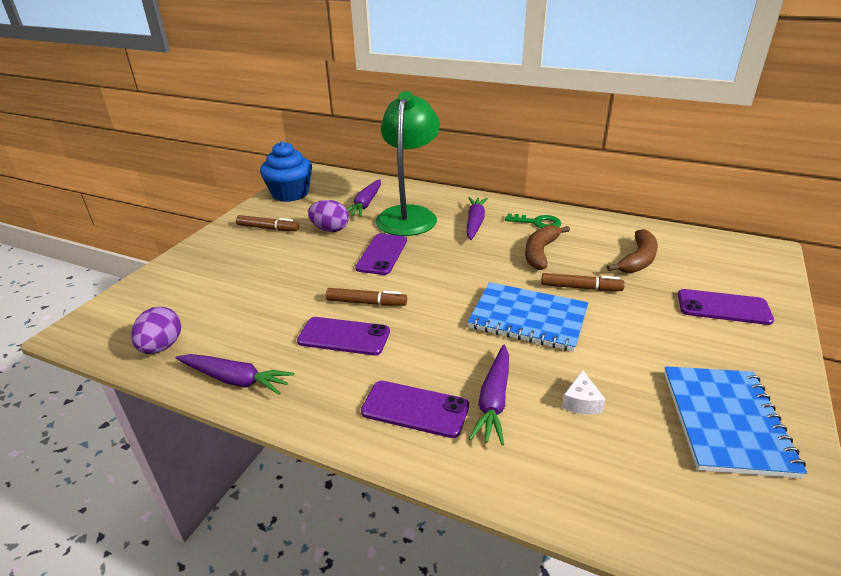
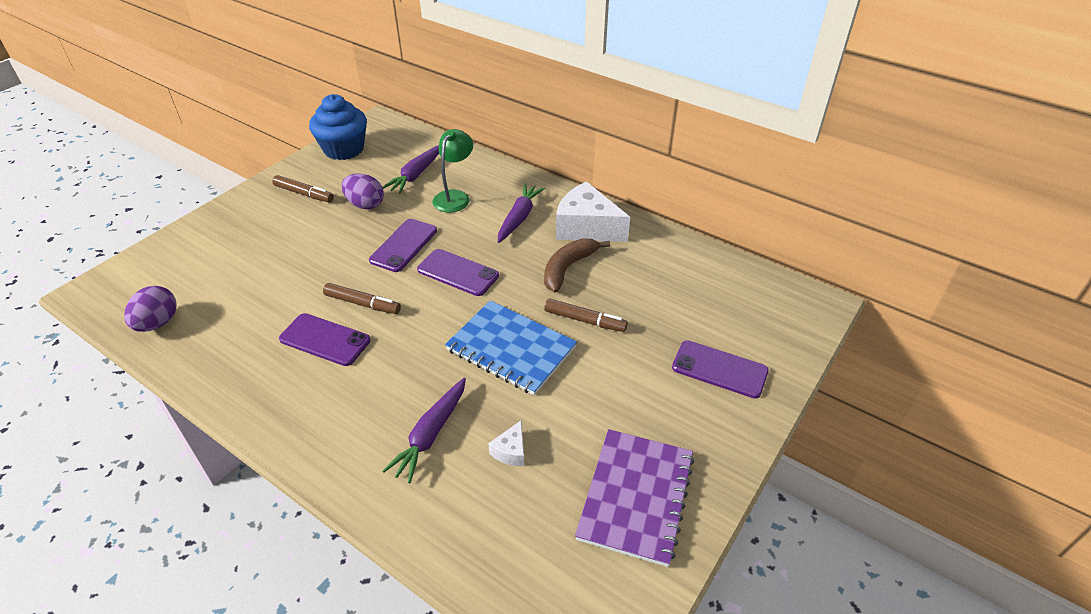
camera: 10 degrees right, 10 degrees up
purple carrot [176,354,294,395] -> none
purple phone [361,381,469,438] -> purple phone moved to [417,249,499,296]
green lamp [376,91,440,236] -> green lamp [432,129,473,212], size x0.55
green key [505,214,561,228] -> white cheese [556,181,630,242]
brown banana [607,229,658,273] -> none
blue notebook [664,366,807,478] -> purple notebook [575,429,694,567]

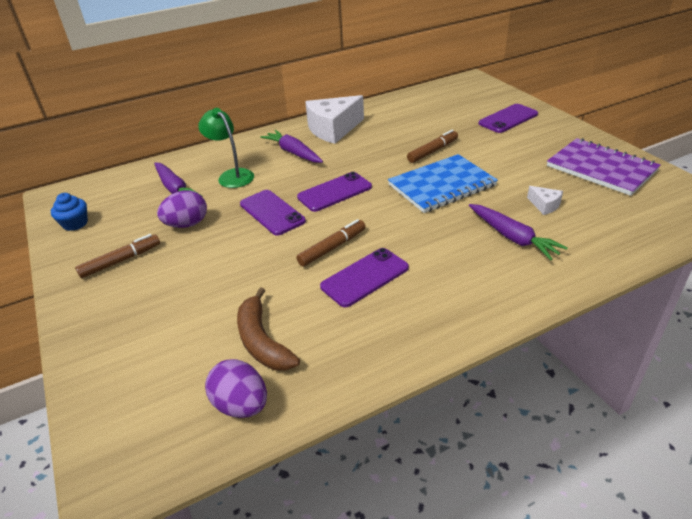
camera: 60 degrees left, 5 degrees down
blue cupcake [309,94,367,160] -> blue cupcake [51,193,88,231], size x0.53
brown banana [544,238,610,293] -> brown banana moved to [237,287,300,371]

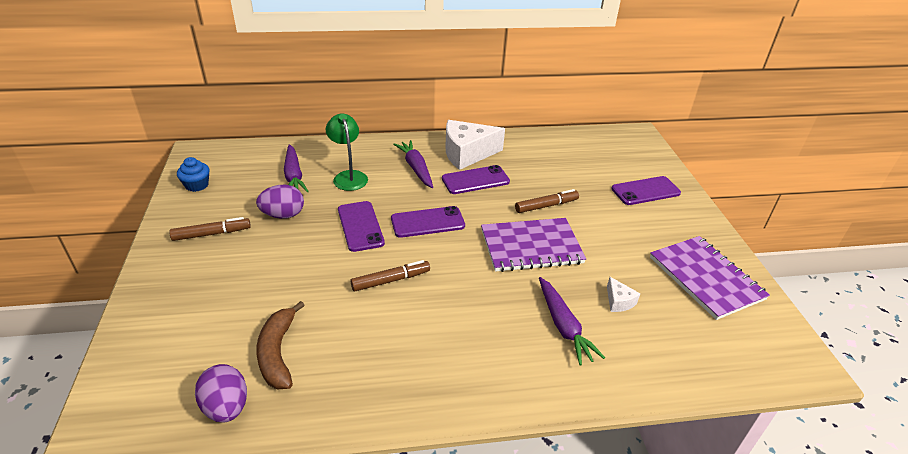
camera: 15 degrees right, 0 degrees up
purple phone [320,248,409,307] -> purple phone moved to [442,165,510,194]
blue notebook [388,154,498,213] -> purple notebook [481,218,586,272]

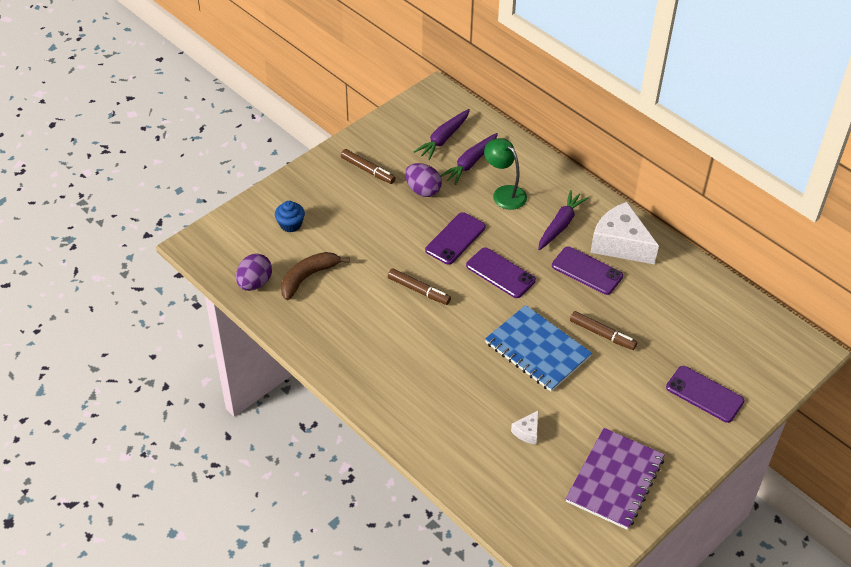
camera: 55 degrees right, 10 degrees up
blue cupcake [177,157,209,192] -> blue cupcake moved to [275,201,305,233]
green lamp [325,113,368,191] -> green lamp turned 75 degrees counterclockwise [484,138,527,210]
purple notebook [481,218,586,272] -> blue notebook [485,305,592,392]
purple carrot [539,277,605,365] -> purple carrot moved to [414,109,470,160]

